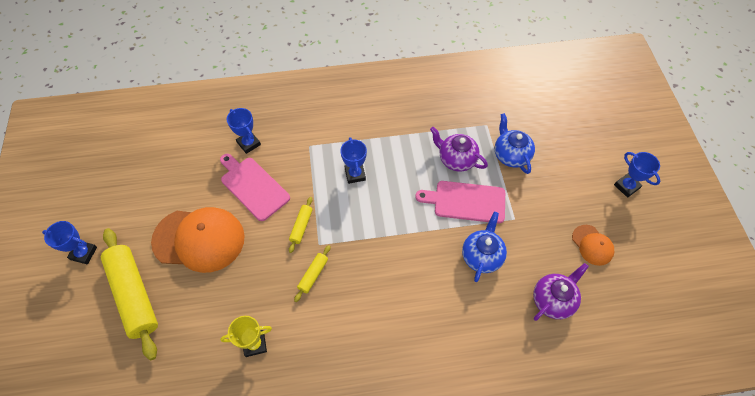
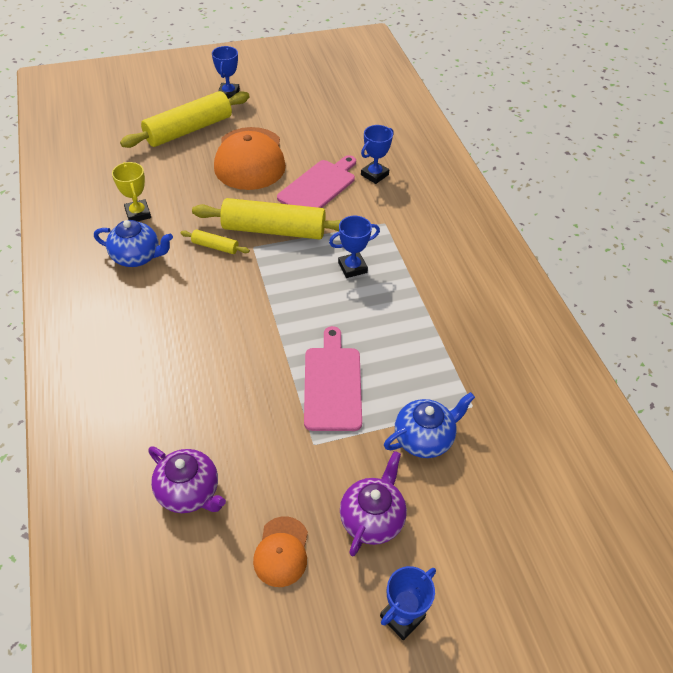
camera: 80 degrees right, 10 degrees down
yellow rolling pin [289,197,312,253] -> yellow rolling pin [192,198,341,239], size x2.23
purple teapot [430,127,488,171] -> purple teapot moved to [340,451,407,556]
blue teapot [462,212,507,282] -> blue teapot moved to [94,220,173,267]
orange cap [572,225,614,266] -> orange cap turned 45 degrees counterclockwise [253,516,308,587]

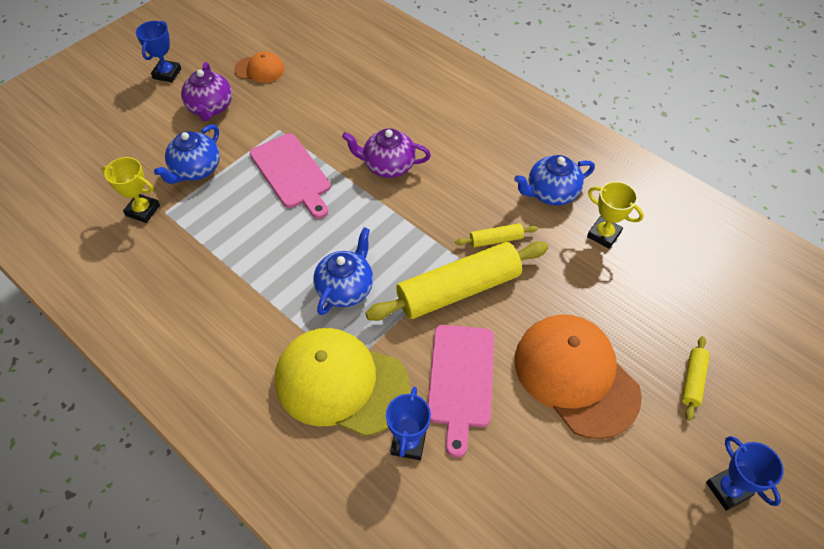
camera: 150 degrees right, 5 degrees up
yellow rolling pin [120,91,250,148] -> yellow rolling pin [682,336,710,421], size x0.45
purple teapot [148,447,226,513] -> purple teapot moved to [342,128,431,178]
orange cap [253,516,308,587] -> orange cap turned 120 degrees clockwise [234,51,284,83]
blue trophy [329,216,380,278] -> blue teapot [313,227,373,315]
none -> yellow trophy [102,157,160,223]
none -> yellow cap [275,328,410,436]

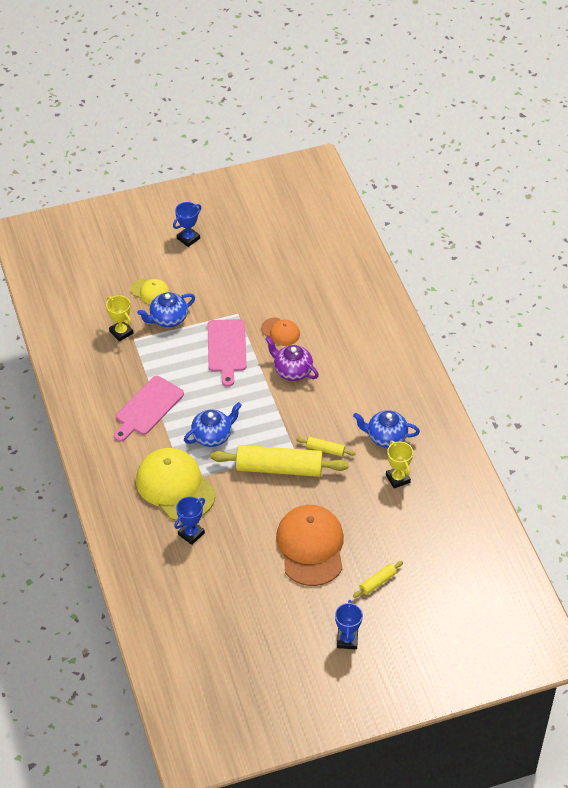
camera: 30 degrees right, 5 degrees down
purple teapot [181,62,232,121] -> none
orange cap [234,51,284,83] -> orange cap moved to [261,317,300,346]
pink cutting board [428,325,494,458] -> pink cutting board moved to [114,376,184,441]
none -> yellow cap [131,278,169,304]

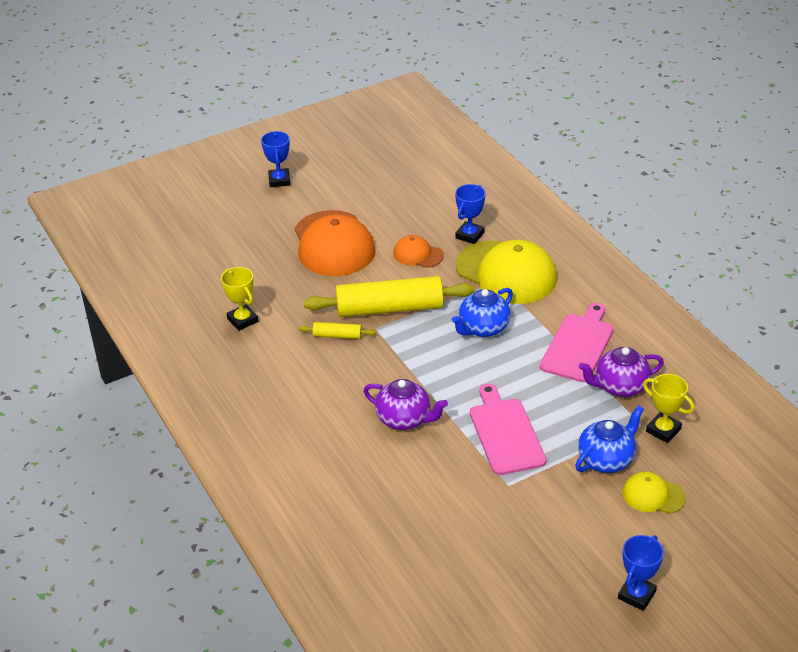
camera: 170 degrees right, 10 degrees down
orange cap [261,317,300,346] -> orange cap moved to [393,235,444,268]
blue teapot [353,410,420,448] -> none
yellow rolling pin [353,561,403,598] -> none
none -> purple teapot [579,347,664,397]

